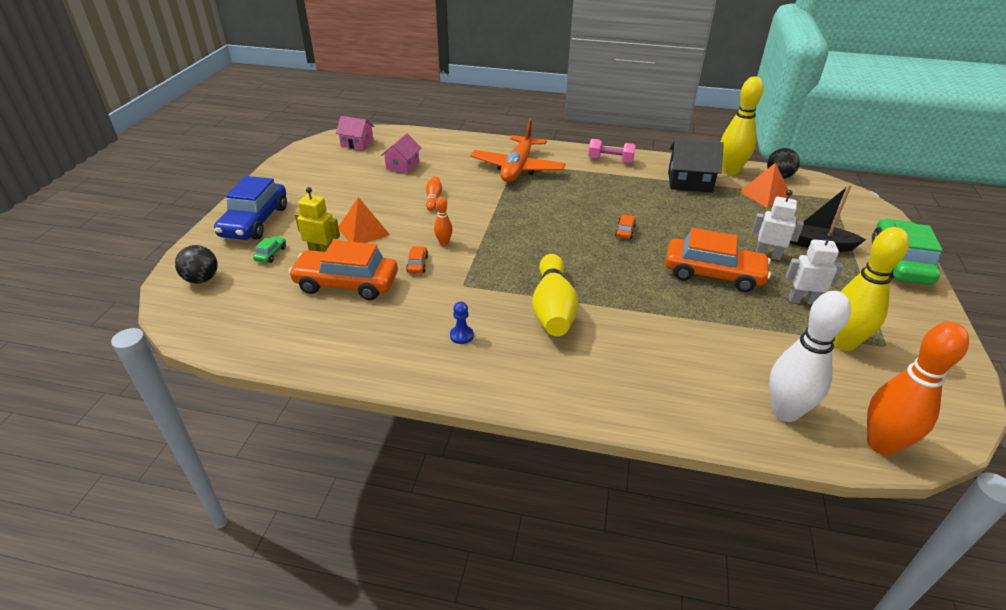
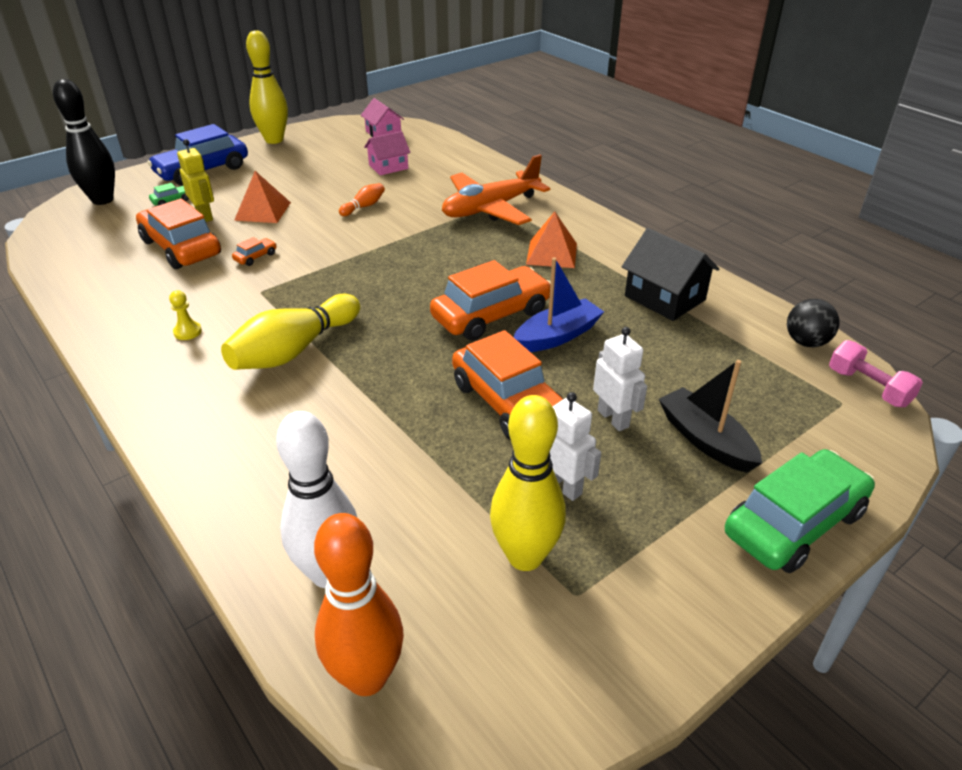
camera: 40 degrees right, 0 degrees up
black ball [175,245,218,284] -> black bowling pin [53,79,115,205]
orange bowling pin [434,197,453,246] -> none
blue pawn [450,302,474,344] -> yellow pawn [169,290,202,340]
pink dumbbell [588,139,636,163] -> pink dumbbell moved to [829,340,923,407]
orange car [615,215,636,239] -> orange car [430,260,551,341], size x2.47
yellow bowling pin [721,76,764,175] -> yellow bowling pin moved to [246,30,288,144]
orange pyramid [739,163,792,208] -> orange pyramid moved to [526,211,577,268]
none -> blue boat [514,257,604,352]

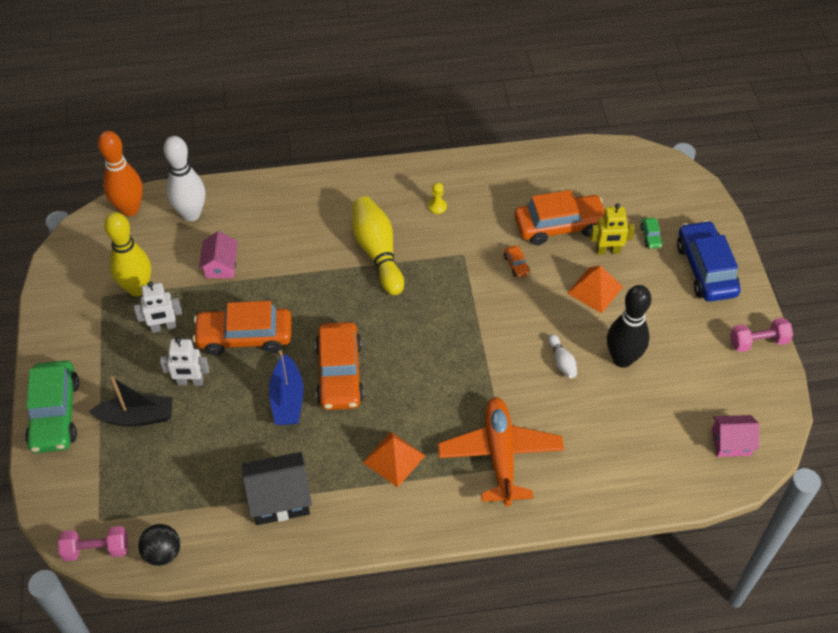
camera: 120 degrees right, 15 degrees up
black bowling pin [53,79,115,205] -> black bowling pin moved to [607,285,651,368]
yellow bowling pin [246,30,288,144] -> pink dumbbell [730,318,793,352]
orange bowling pin [339,183,385,216] -> white bowling pin [548,334,577,378]
pink house [364,131,411,175] -> pink house moved to [199,231,238,278]

